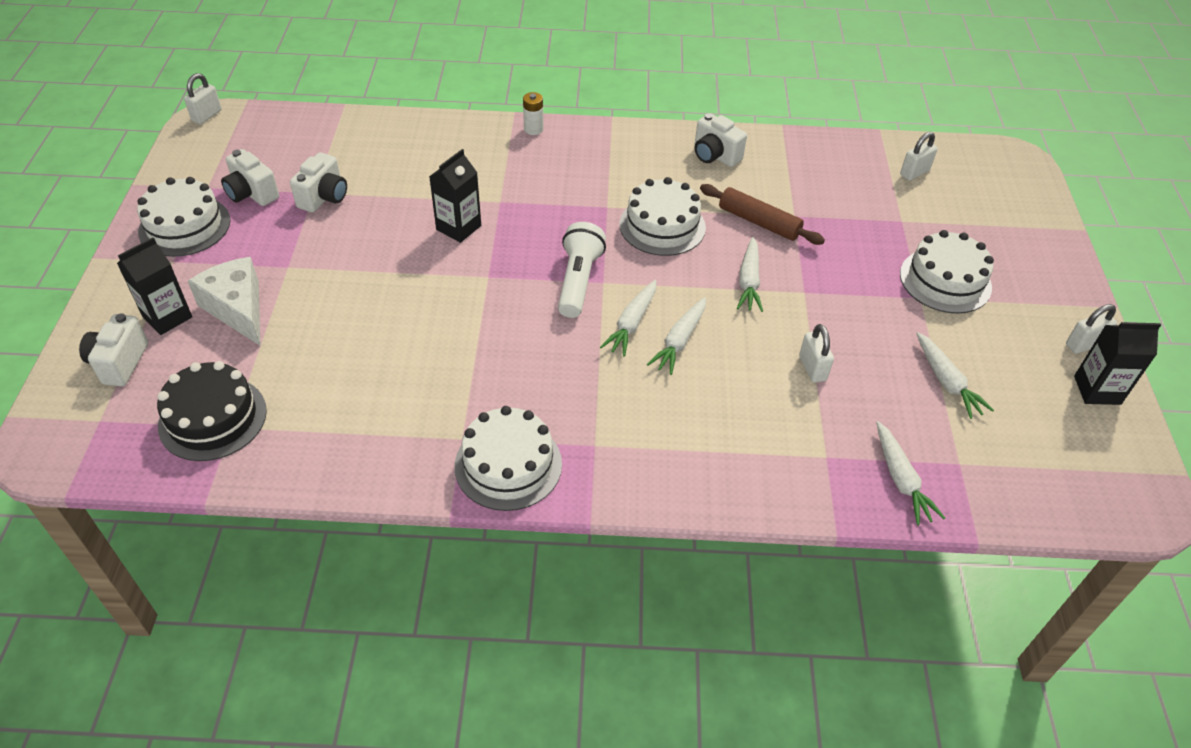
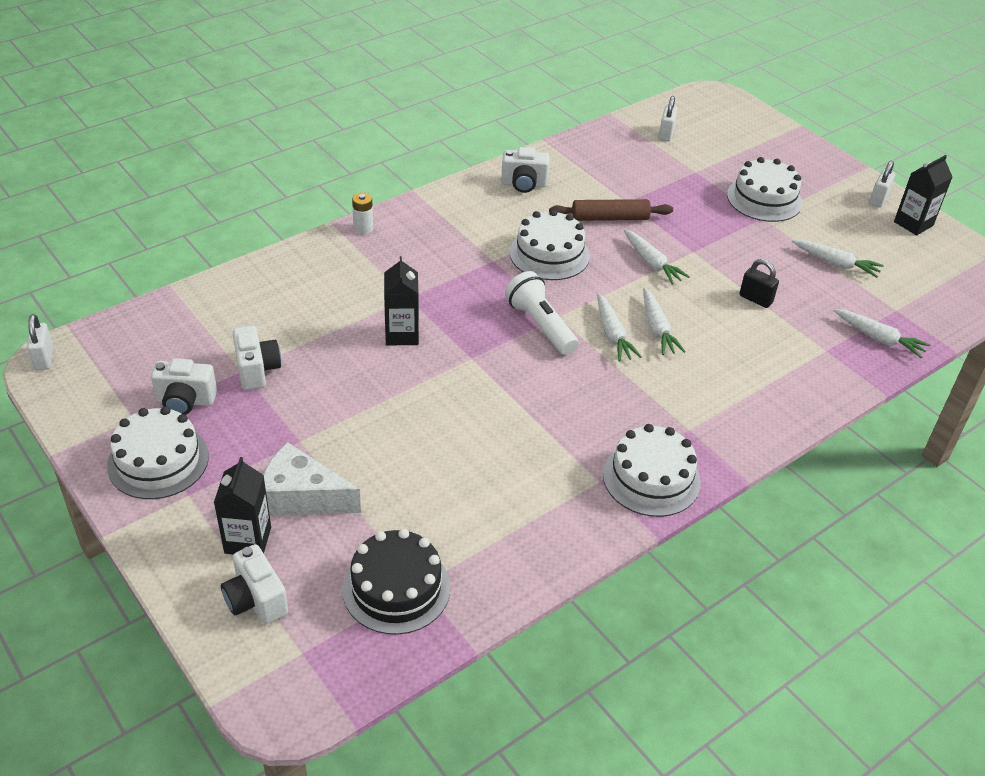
camera: 40 degrees left, 5 degrees down
white padlock [799,324,834,383] -> black padlock [739,259,779,308]

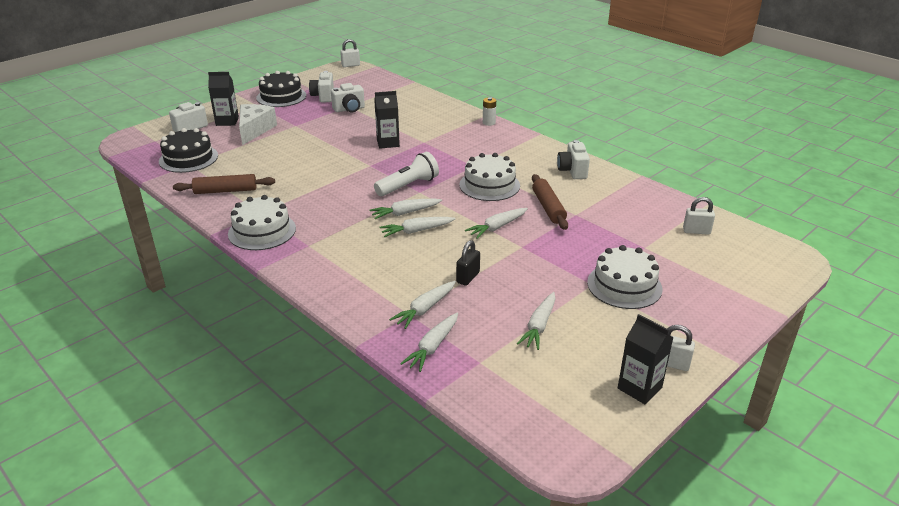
camera: 85 degrees right, 10 degrees down
white cake [107,406,209,499] -> black cake [256,71,306,107]
none -> brown rolling pin [173,174,275,194]
none -> white carrot [389,281,456,329]

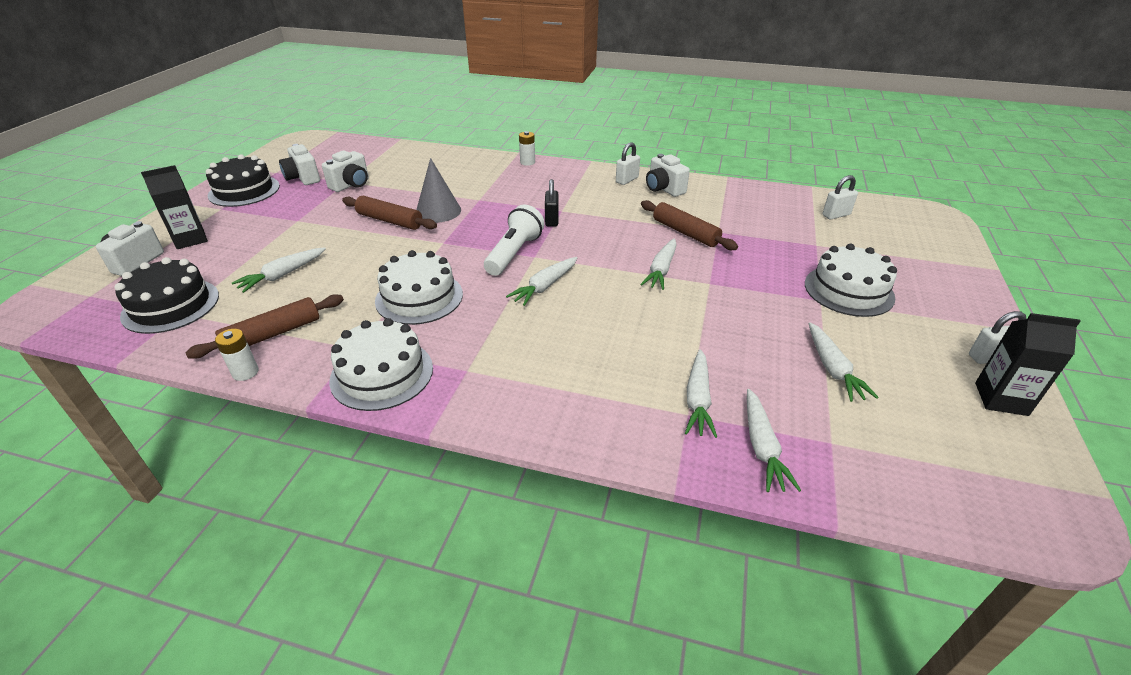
camera: 30 degrees left, 5 degrees up
white cheese [239,104,277,145] -> none
white padlock [340,39,360,67] -> white padlock moved to [616,142,640,185]
black carton [374,91,400,149] -> grey cone [416,158,461,223]
white carrot [380,217,456,237] -> white carrot moved to [232,247,326,293]
black padlock [456,240,480,286] -> black padlock moved to [545,179,559,227]
white cake [459,153,520,201] -> white cake moved to [375,250,463,325]
none -> white battery [215,329,259,381]
none -> brown rolling pin [342,196,437,230]

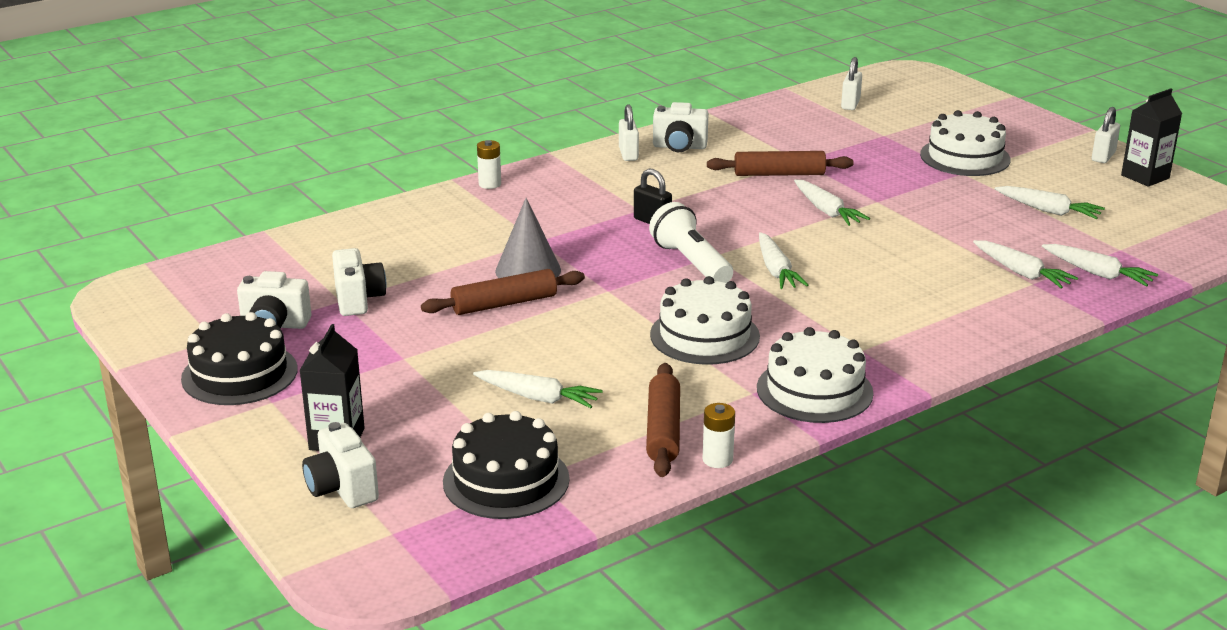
camera: 50 degrees left, 10 degrees down
white carrot [232,247,326,293] -> white carrot turned 60 degrees counterclockwise [473,370,603,408]

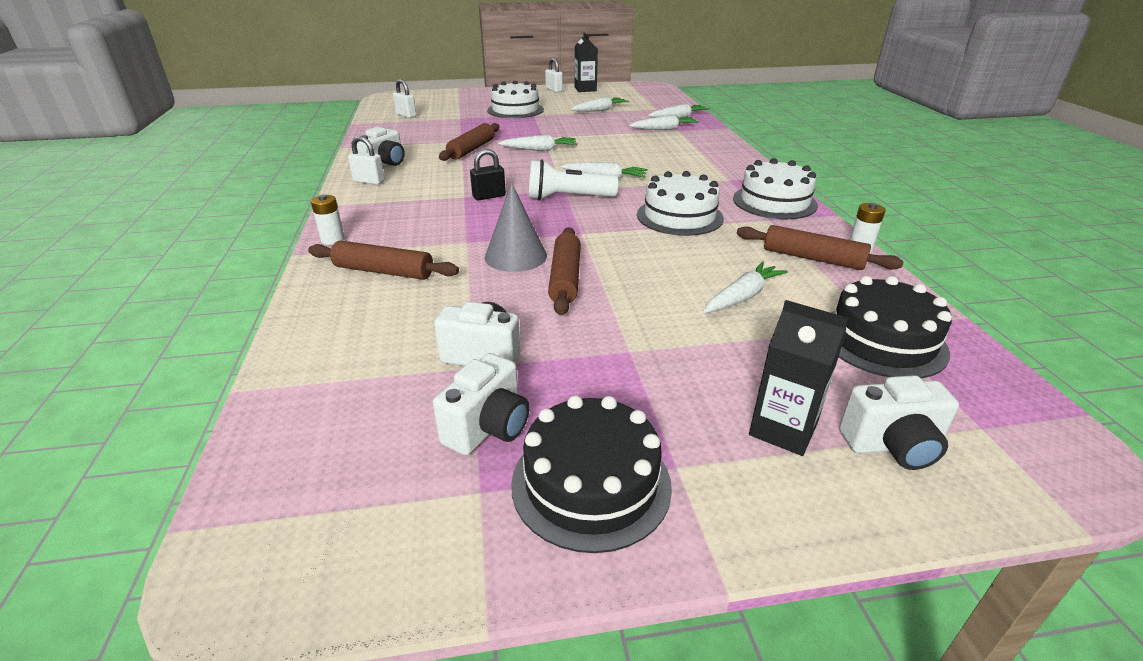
camera: 65 degrees left, 5 degrees up
none -> brown rolling pin [308,241,459,280]

